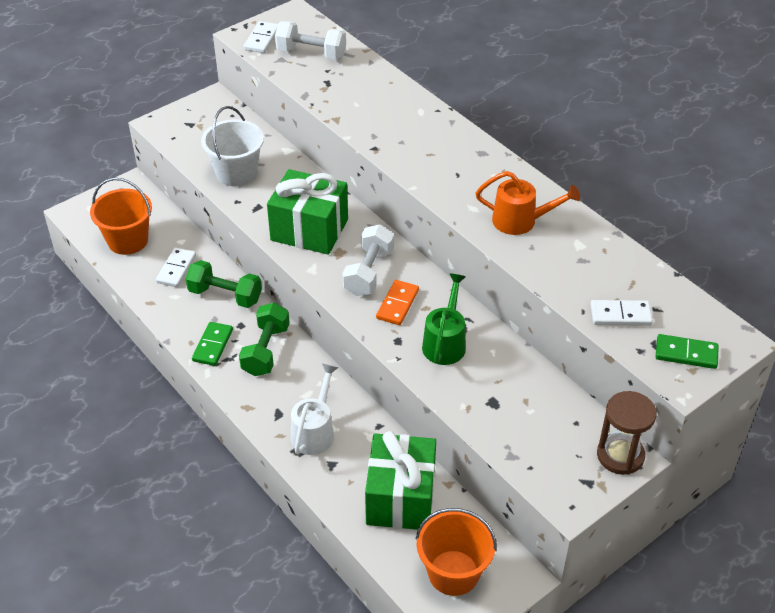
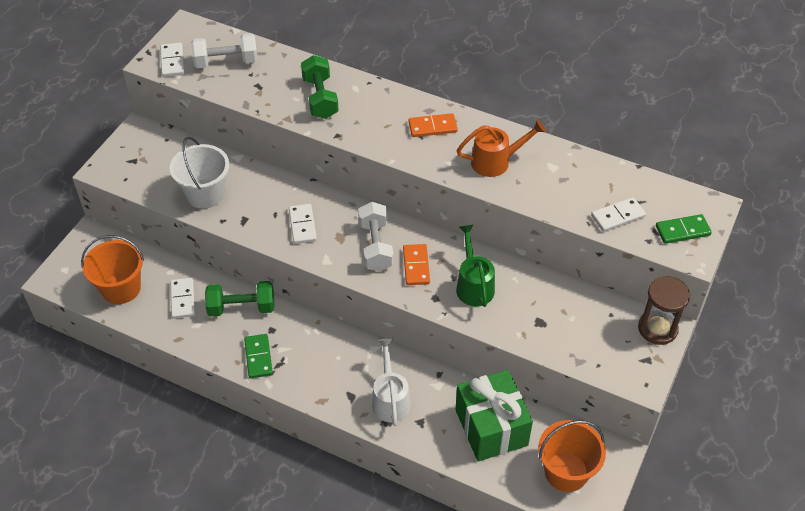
camera: 25 degrees left, 5 degrees up
green dumbbell [239,303,290,376] -> green dumbbell moved to [301,55,339,119]
green gift [267,169,348,255] -> white domino [289,204,317,244]
none -> orange domino [408,113,458,137]

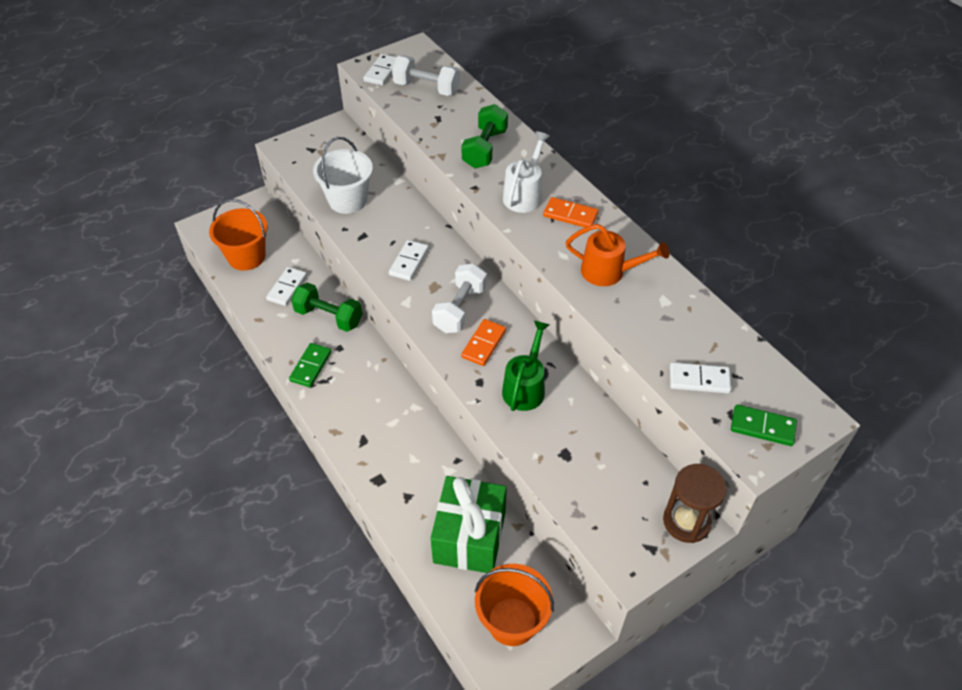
camera: 30 degrees right, 0 degrees up
white watering can [372,338,411,426] -> white watering can moved to [503,131,550,213]

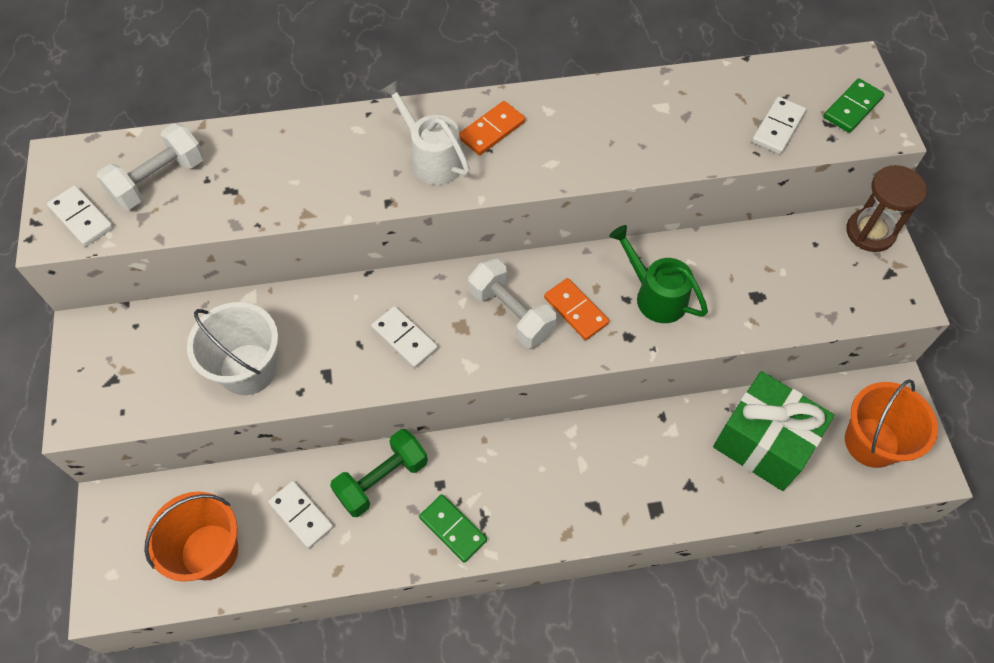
camera: 65 degrees left, 10 degrees up
green dumbbell [461,104,508,168] -> none
orange watering can [565,224,669,286] -> none

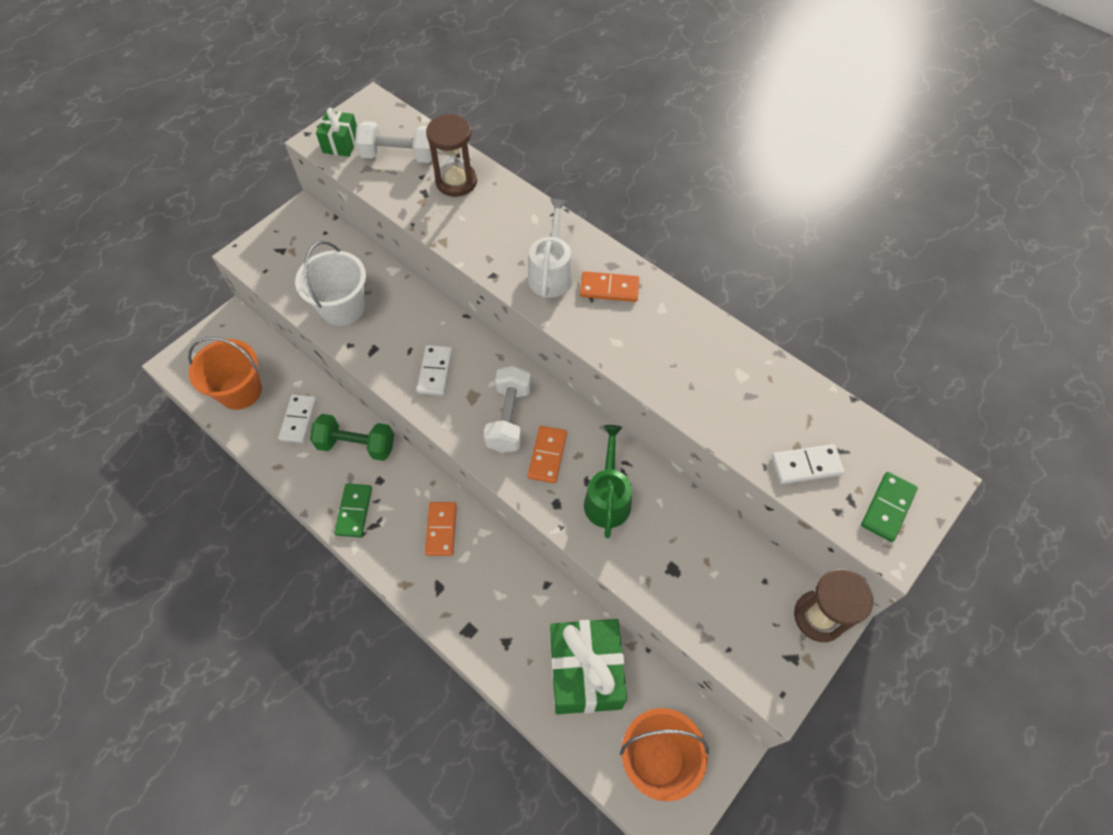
camera: 50 degrees right, 0 degrees up
white domino [47,185,113,247] -> green gift [316,108,357,157]
green domino [824,78,884,133] -> green domino turned 60 degrees counterclockwise [861,472,918,542]
none -> orange domino [425,502,457,556]
none -> brown hourglass [426,114,477,197]

